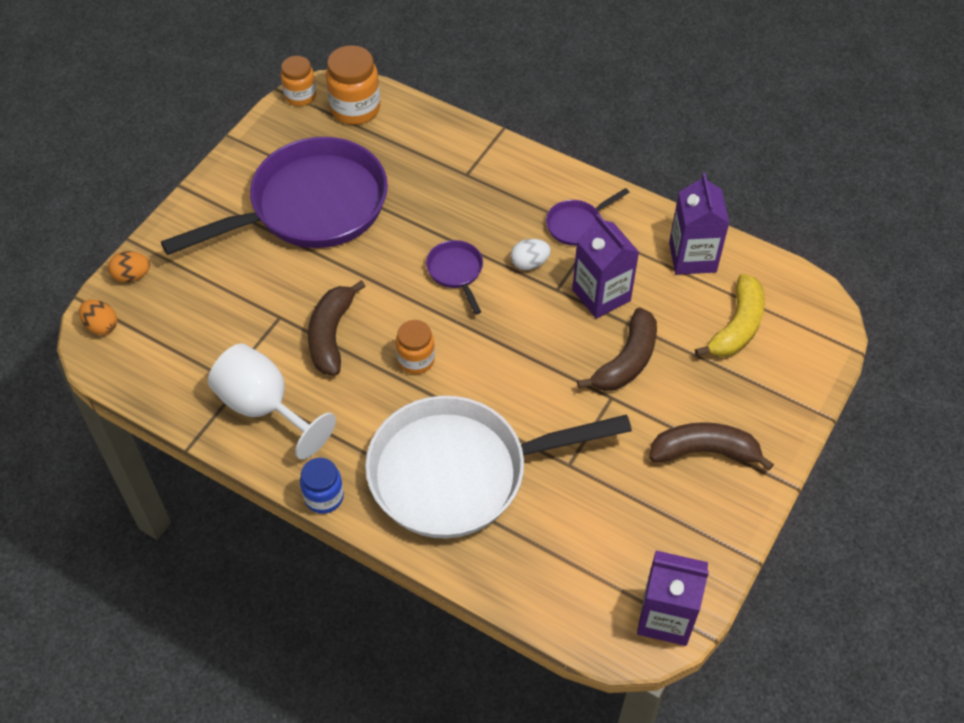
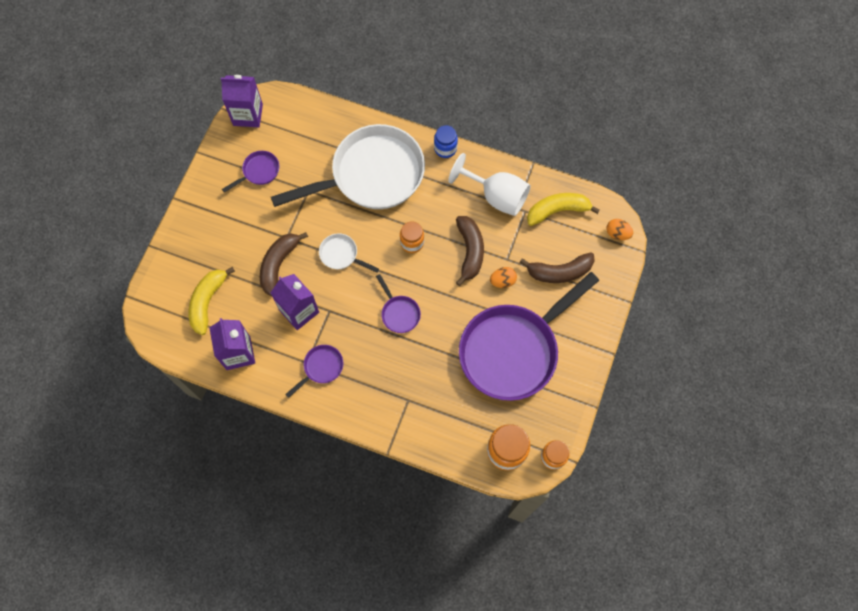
camera: 170 degrees right, 15 degrees up
orange egg [108,251,150,282] -> orange egg moved to [490,267,517,288]
white egg [511,239,551,270] -> none
brown banana [649,422,774,471] -> brown banana moved to [519,252,595,283]
none -> purple pan [222,151,279,193]
none -> white pan [319,233,379,273]
none -> yellow banana [527,193,600,226]

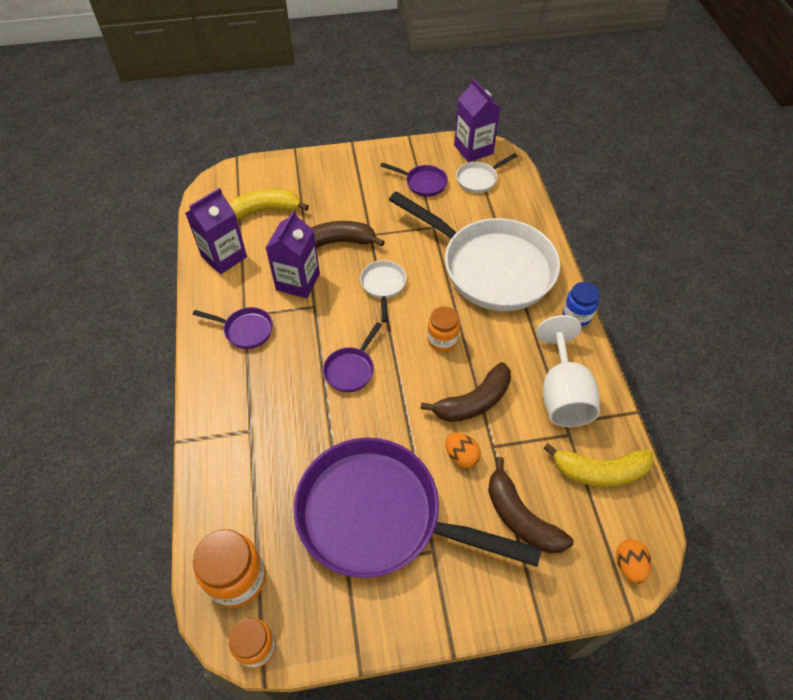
camera: 60 degrees right, 15 degrees down
yellow banana [527,193,600,226] -> yellow banana turned 135 degrees clockwise [543,443,654,487]
none -> white pan [456,153,517,193]

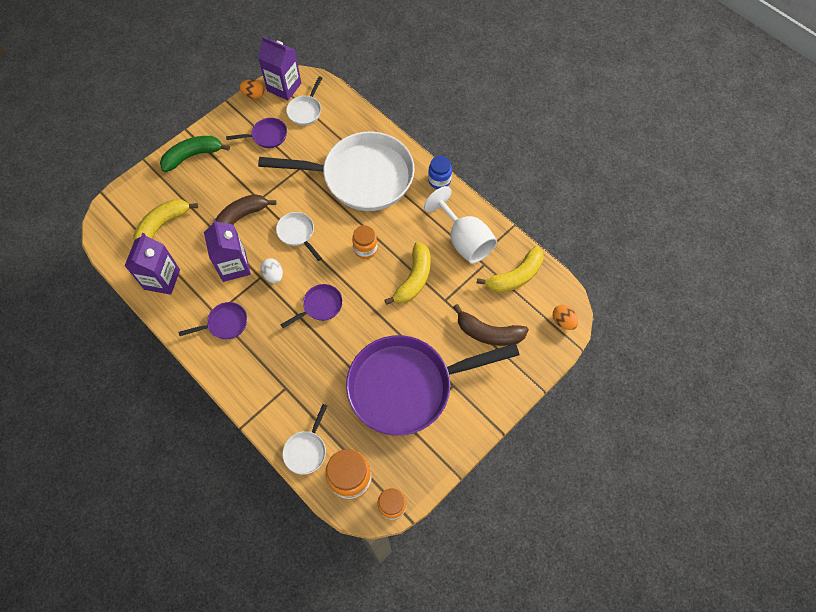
camera: 35 degrees left, 10 degrees up
purple pan [323,322,382,392] -> purple pan turned 120 degrees counterclockwise [280,284,343,328]
brown banana [421,362,511,422] -> yellow banana [385,242,431,305]
orange egg [445,433,481,468] -> orange egg moved to [239,79,264,99]
none -> green banana [160,136,230,172]
none -> white egg [260,258,283,283]
none -> white pan [283,404,327,475]

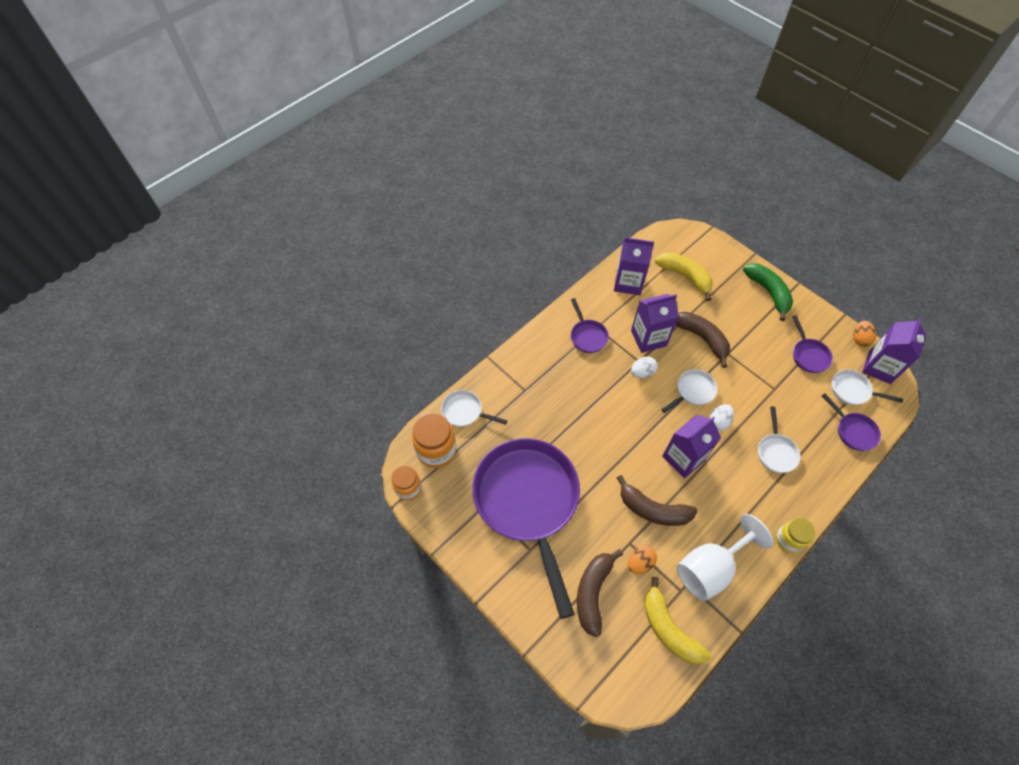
camera: 90 degrees right, 5 degrees down
white pan [258,131,415,211] -> white pan [758,406,801,473], size x0.40
purple pan [280,284,343,328] -> purple pan moved to [822,393,881,451]
orange jar [352,225,377,259] -> purple carton [662,415,721,478]
yellow banana [385,242,431,305] -> brown banana [617,475,697,526]
blue jar [428,156,452,189] -> yellow jar [776,518,815,553]
orange egg [553,305,578,330] -> orange egg moved to [627,546,657,574]
none -> white egg [709,404,734,431]

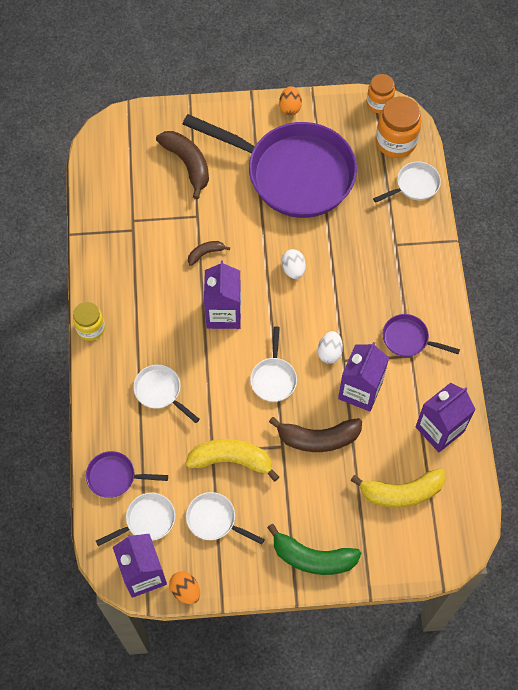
camera: 130 degrees right, 5 degrees up
brown banana [617,475,697,526] -> brown banana [188,241,230,266], size x0.52
orange egg [627,546,657,574] -> orange egg moved to [279,86,302,116]
yellow banana [644,577,711,664] -> yellow banana moved to [185,439,279,482]
white goblet [677,514,773,601] -> none
white egg [709,404,734,431] -> white egg moved to [281,249,306,279]
purple pan [793,316,833,373] -> white pan [186,492,265,545]

